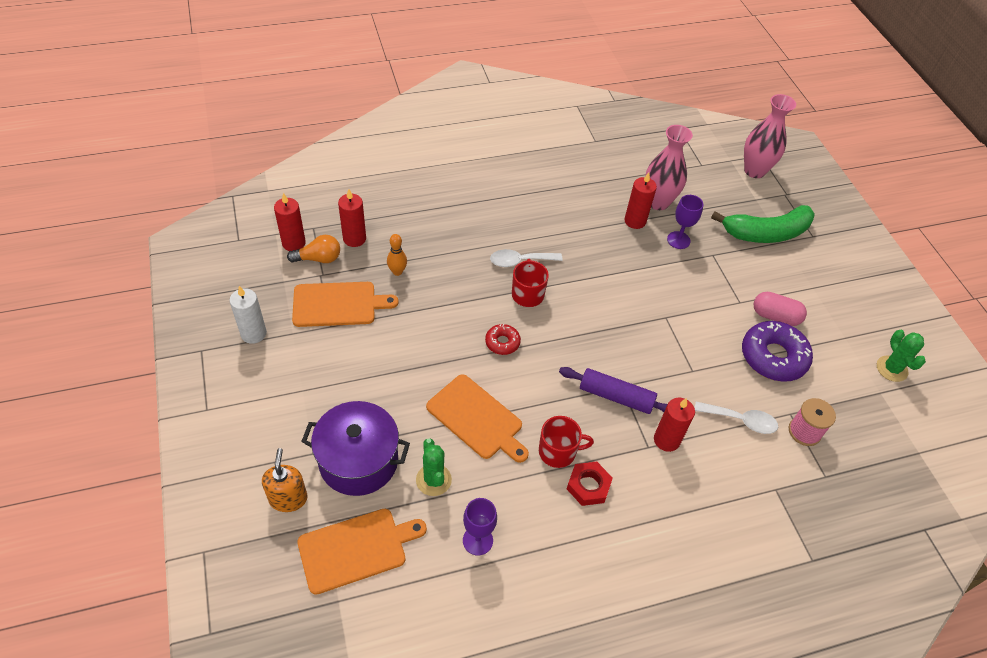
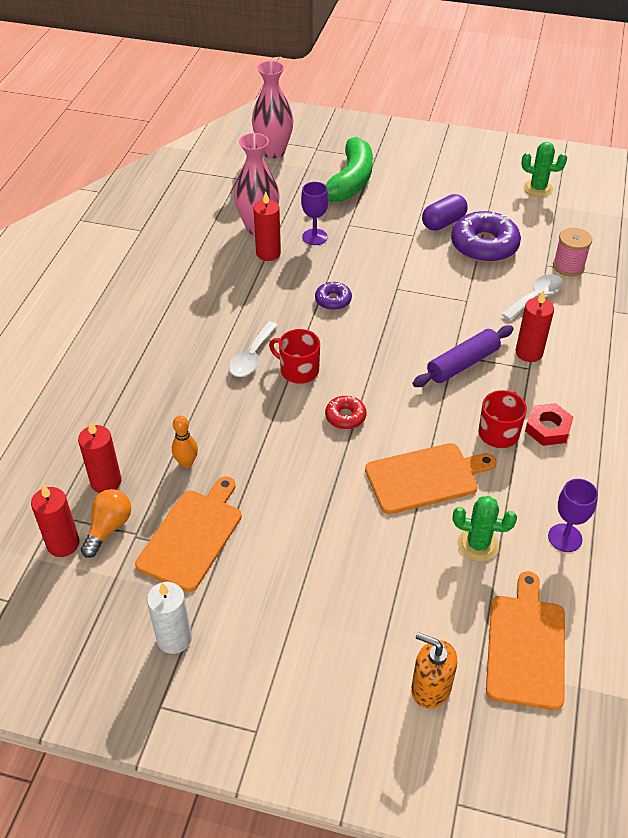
camera: 55 degrees left, 5 degrees down
purple pot [301,401,410,496] -> none
pink capsule [753,292,807,326] -> purple capsule [422,194,468,231]
none -> purple donut [315,281,352,310]

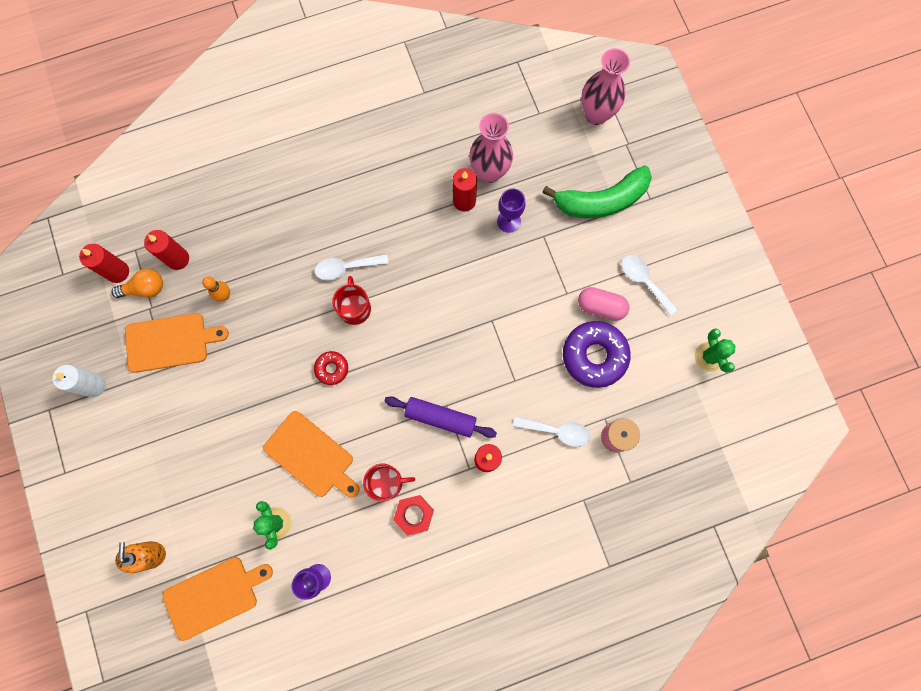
camera: 55 degrees right, 30 degrees up
purple donut [315,281,352,310] -> none
purple capsule [422,194,468,231] -> pink capsule [578,287,629,321]
none -> white spoon [622,255,678,316]

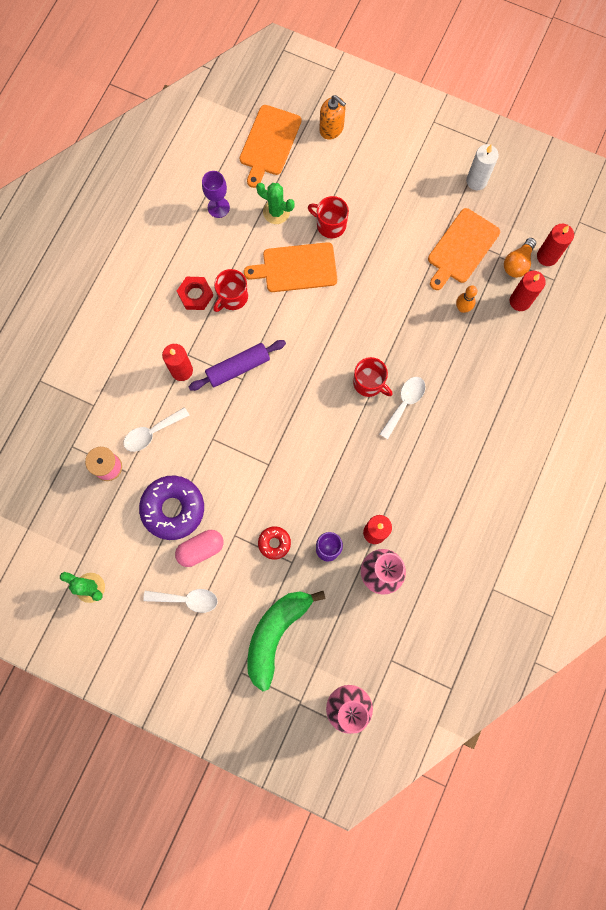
camera: 135 degrees right, 0 degrees up
red donut [314,351,348,385] -> red donut moved to [258,526,291,560]
none -> red mug [308,196,349,239]

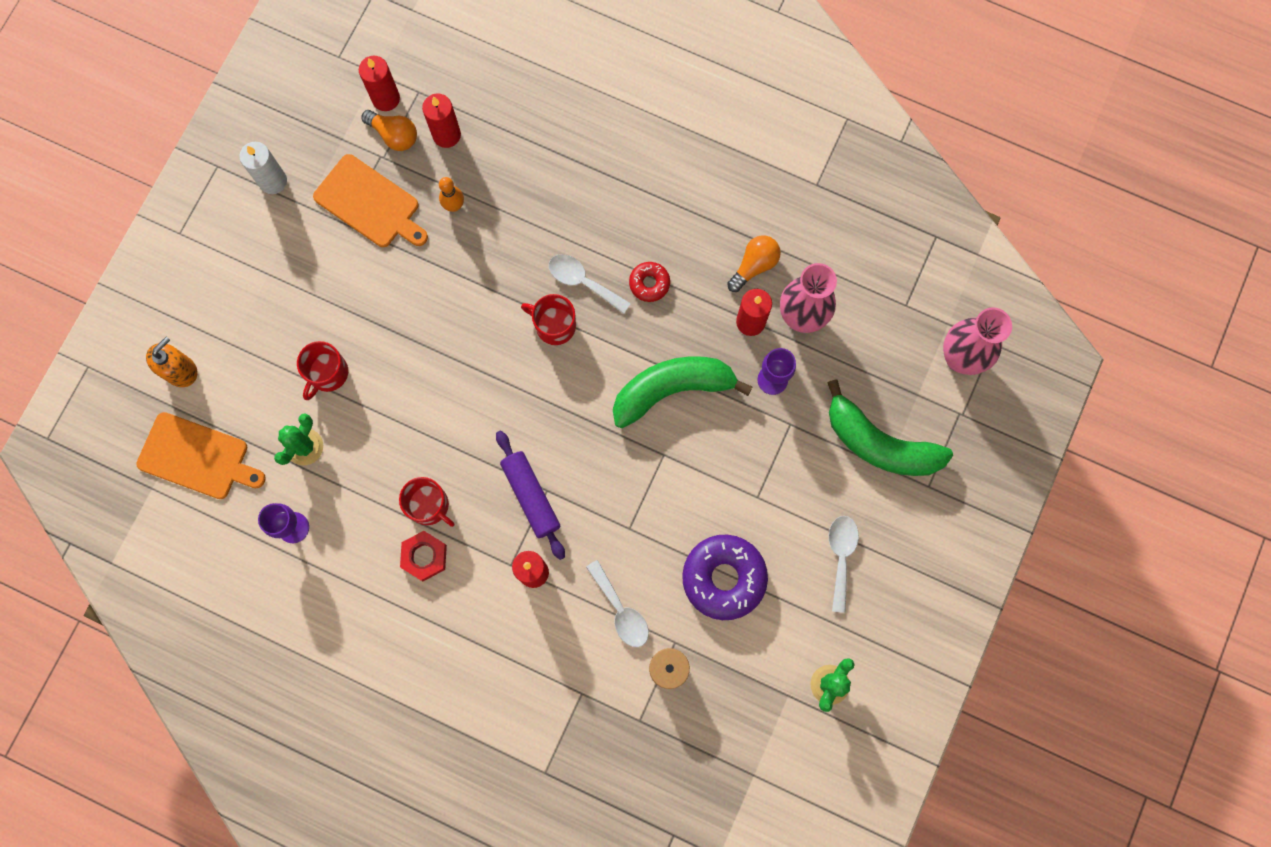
camera: 90 degrees left, 0 degrees up
pink capsule [175,530,224,567] -> none
orange cutting board [244,242,337,292] -> none
red donut [258,526,291,560] -> red donut moved to [629,262,670,302]
red mug [353,357,393,397] -> red mug turned 105 degrees counterclockwise [521,294,576,345]
none -> green banana [613,356,752,428]
none -> orange light bulb [727,235,781,292]

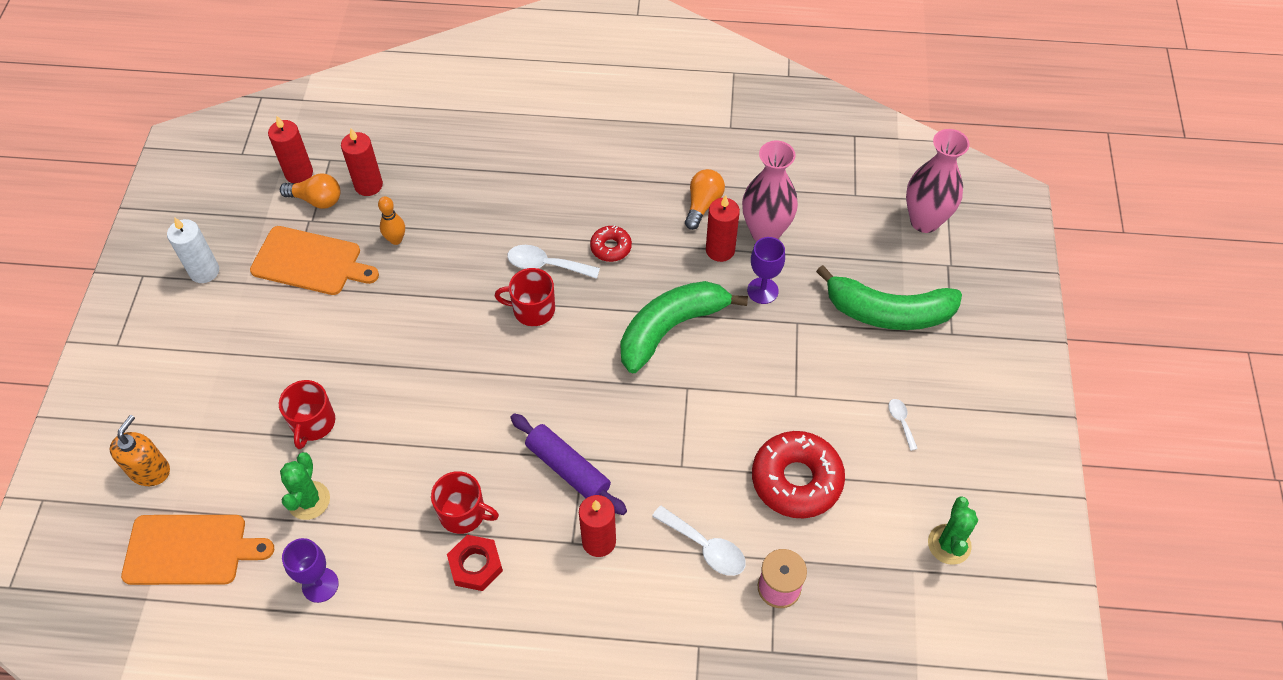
camera: 20 degrees left, 20 degrees down
purple donut [682,535,768,620] -> red donut [752,431,845,518]
white spoon [829,516,859,613] -> white spoon [888,399,918,451], size x0.56

